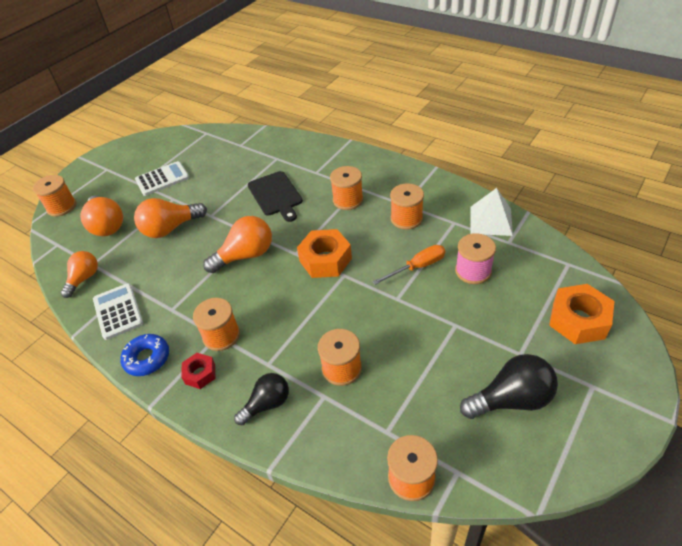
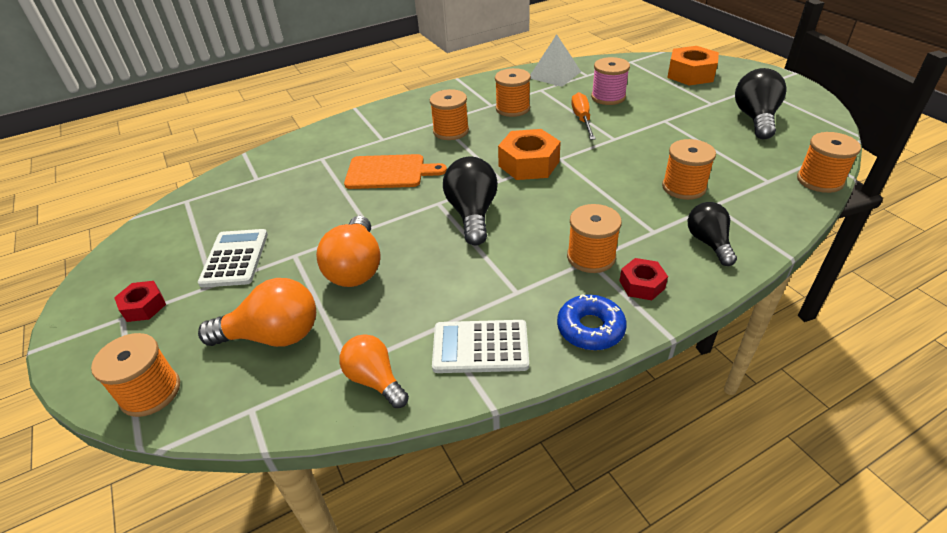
camera: 65 degrees left, 5 degrees down
orange light bulb [203,216,272,273] -> black light bulb [443,157,498,246]
black cutting board [248,171,303,222] -> orange cutting board [344,154,447,189]
none -> red nut [114,281,166,322]

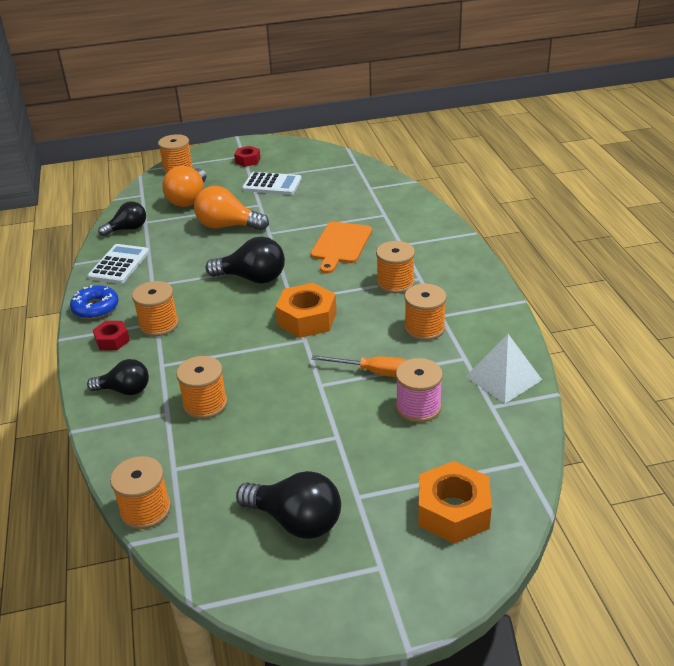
camera: 105 degrees right, 5 degrees down
orange light bulb [339,334,409,408] -> black light bulb [98,201,146,236]

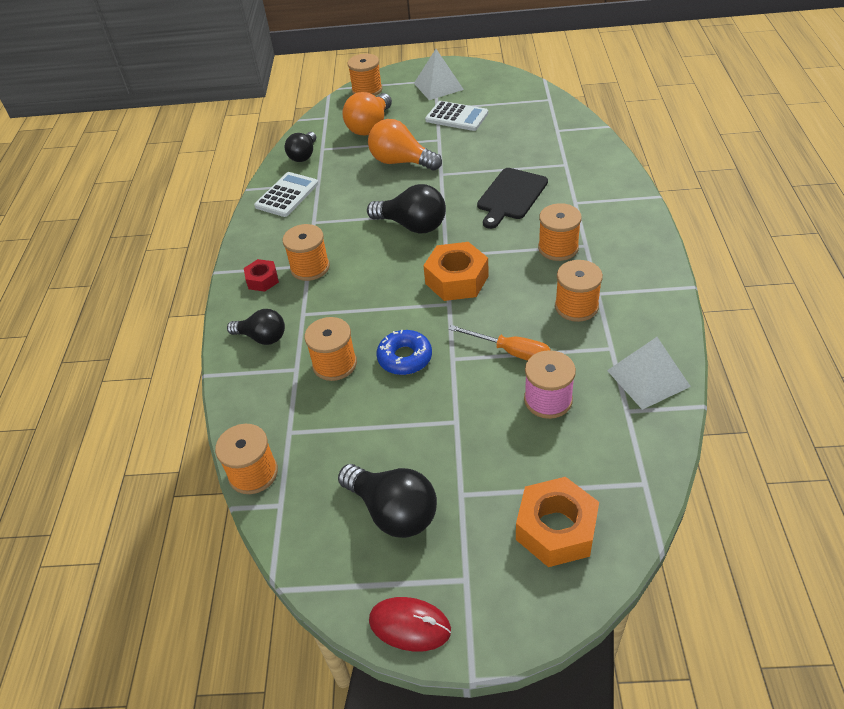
camera: 15 degrees right, 10 degrees up
blue donut [70,285,119,319] -> blue donut moved to [376,330,432,375]
black light bulb [98,201,146,236] -> black light bulb turned 120 degrees clockwise [285,132,316,162]
red nut [234,146,260,167] -> white pyramid [414,49,464,100]
orange cutting board [311,222,372,274] -> black cutting board [477,168,548,229]
none -> red mouse [369,597,451,652]

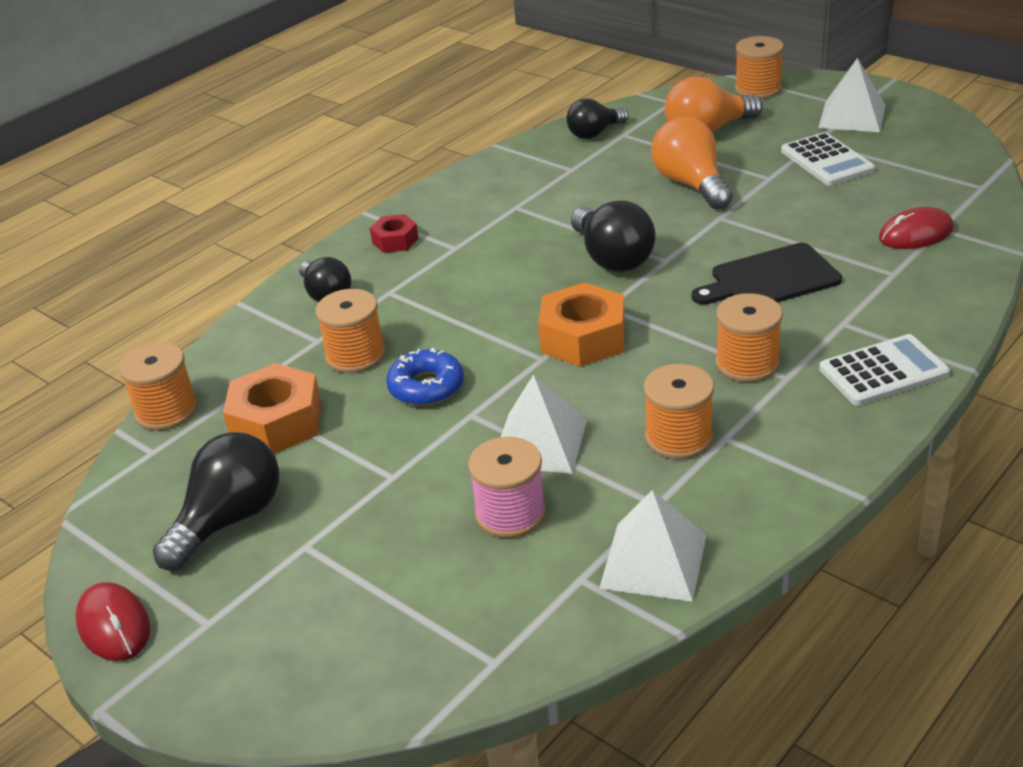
camera: 40 degrees right, 10 degrees down
white calculator [254,172,319,217] -> white calculator moved to [819,334,950,406]
orange spool [283,224,330,281] -> none
black light bulb [338,464,437,538] -> black light bulb turned 135 degrees counterclockwise [153,432,279,570]
orange screwdriver [449,325,551,361] -> white pyramid [501,375,587,474]
orange nut [516,477,599,567] -> orange nut moved to [223,363,322,454]
none -> red mouse [879,207,954,249]

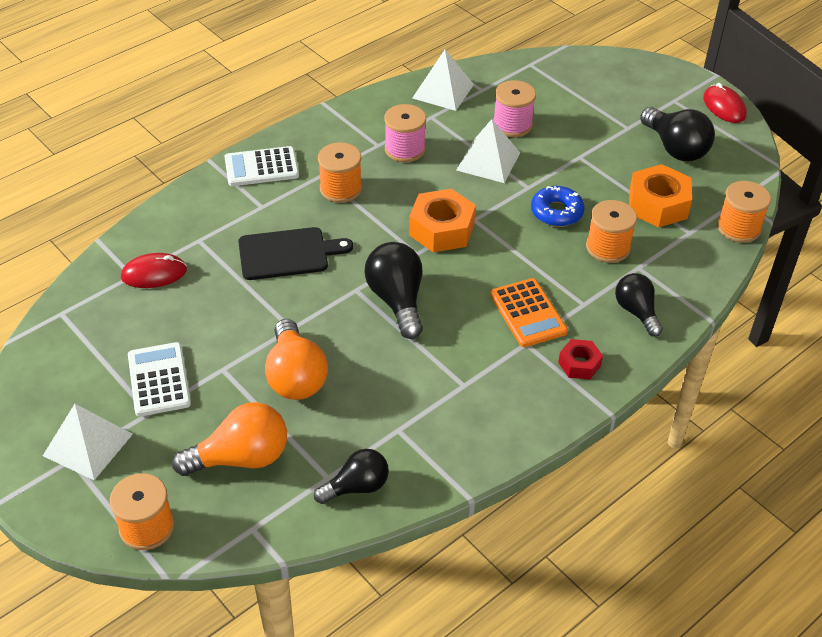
camera: 175 degrees left, 10 degrees up
black light bulb [153,432,279,570] -> black light bulb turned 75 degrees counterclockwise [640,107,715,161]
orange spool [644,364,714,459] -> pink spool [384,104,426,162]
none -> orange calculator [490,278,568,347]

